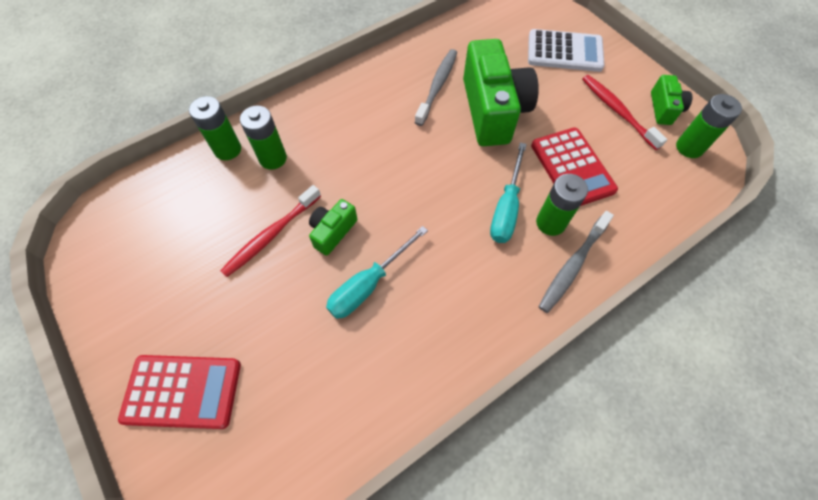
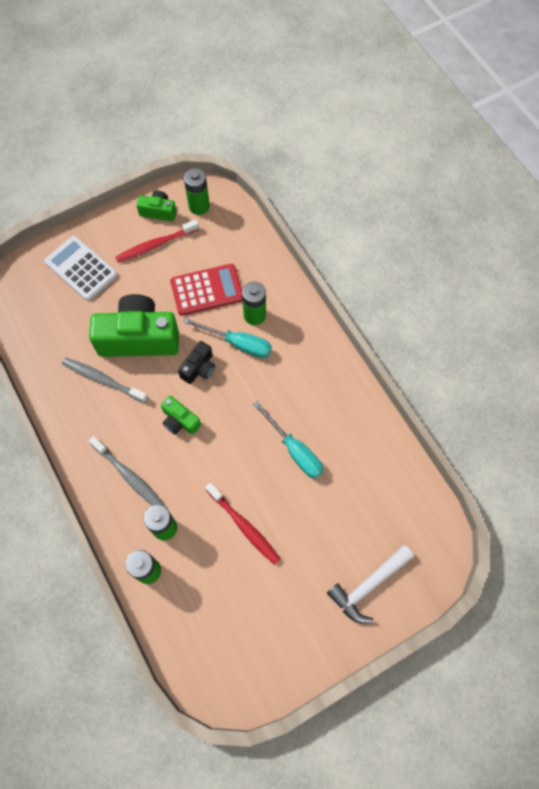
camera: 85 degrees left, 5 degrees up
red calculator [118,355,241,429] -> white hammer [327,545,414,623]
green camera [309,199,357,256] -> green camera moved to [161,396,201,435]
white calculator [528,29,604,72] -> white calculator turned 60 degrees counterclockwise [44,236,118,301]
grey toothbrush [538,211,614,313] -> grey toothbrush moved to [89,436,165,506]
none -> black camera [178,341,215,384]

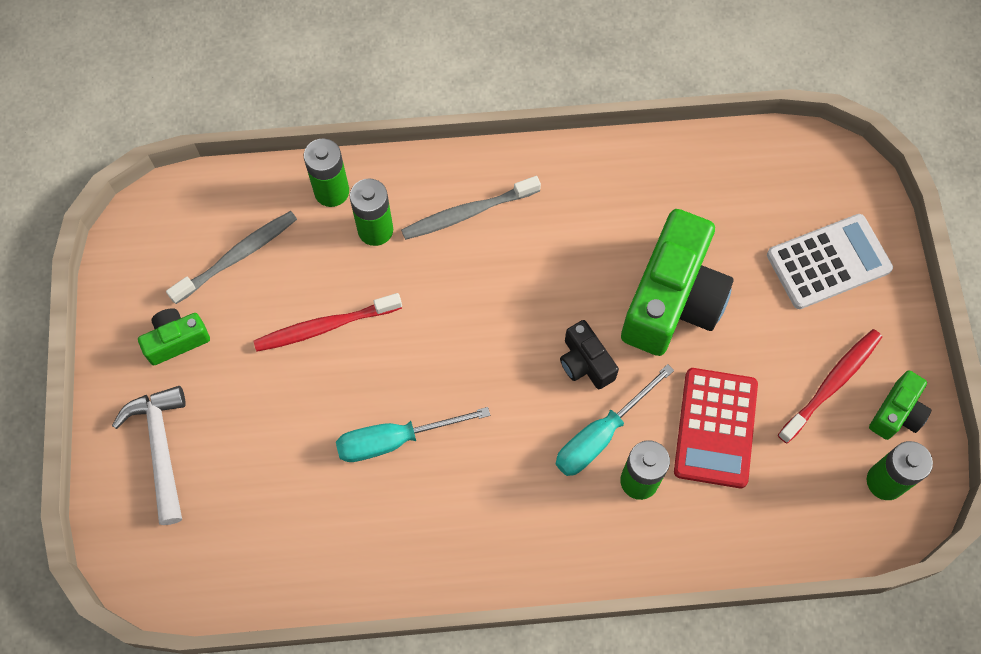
camera: 115 degrees right, 0 degrees up
grey toothbrush [62,358,148,403] -> grey toothbrush moved to [166,211,297,304]
red toothbrush [115,219,199,263] -> red toothbrush turned 45 degrees clockwise [778,329,882,444]
green camera [161,396,201,435] -> green camera moved to [138,308,210,365]

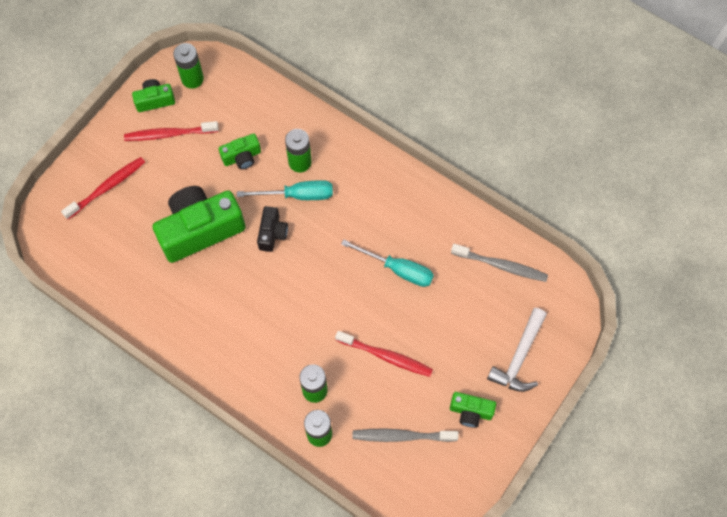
camera: 140 degrees left, 0 degrees up
grey toothbrush [401,176,541,240] -> grey toothbrush moved to [451,244,548,282]
red calculator [674,368,758,488] -> green camera [219,133,261,169]
white calculator [767,214,893,309] -> red toothbrush [61,157,145,219]

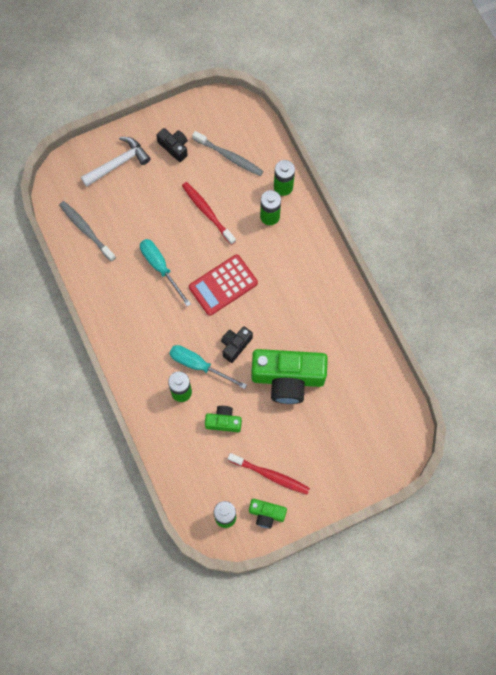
camera: 150 degrees left, 5 degrees up
red toothbrush [61,157,145,219] -> none
green camera [450,392,496,428] -> black camera [156,128,188,162]
none -> red calculator [189,254,258,316]

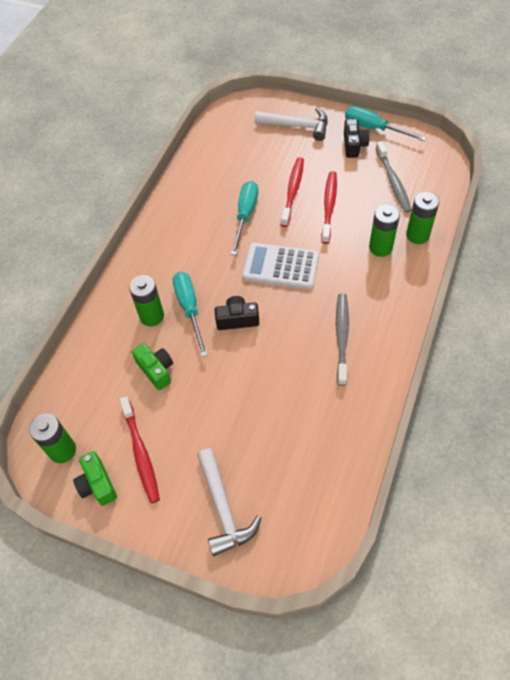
camera: 50 degrees right, 15 degrees down
grey toothbrush [59,201,116,262] -> grey toothbrush moved to [336,293,349,386]
red calculator [189,254,258,316] -> white calculator [242,243,319,290]
green camera [251,349,328,404] -> none
none -> white hammer [197,448,261,556]
none -> red toothbrush [280,157,304,227]
none -> turquoise screwdriver [345,106,427,141]

